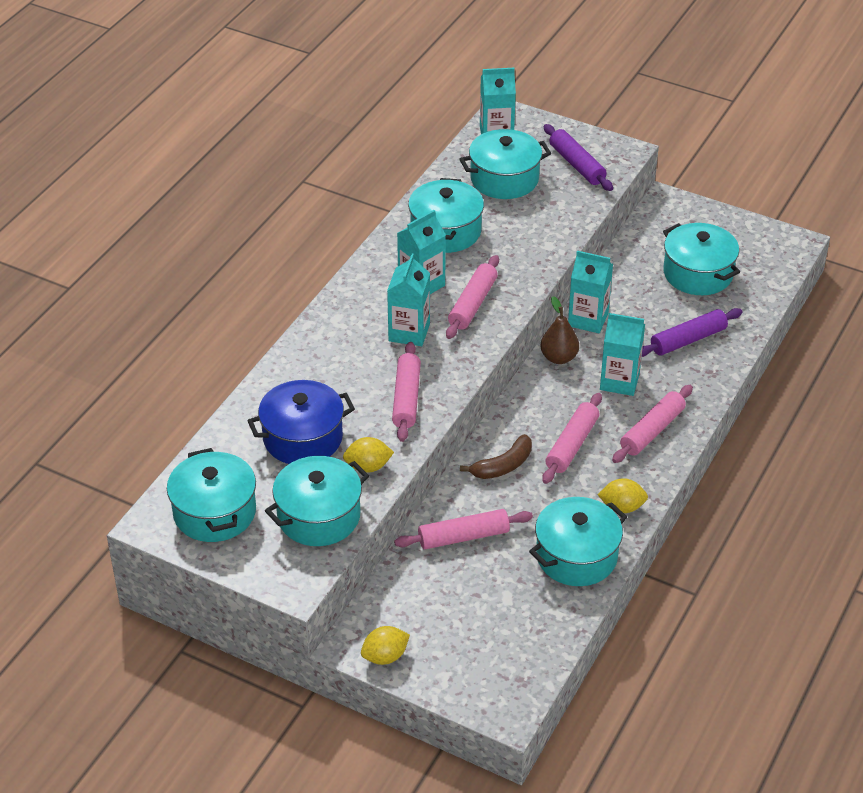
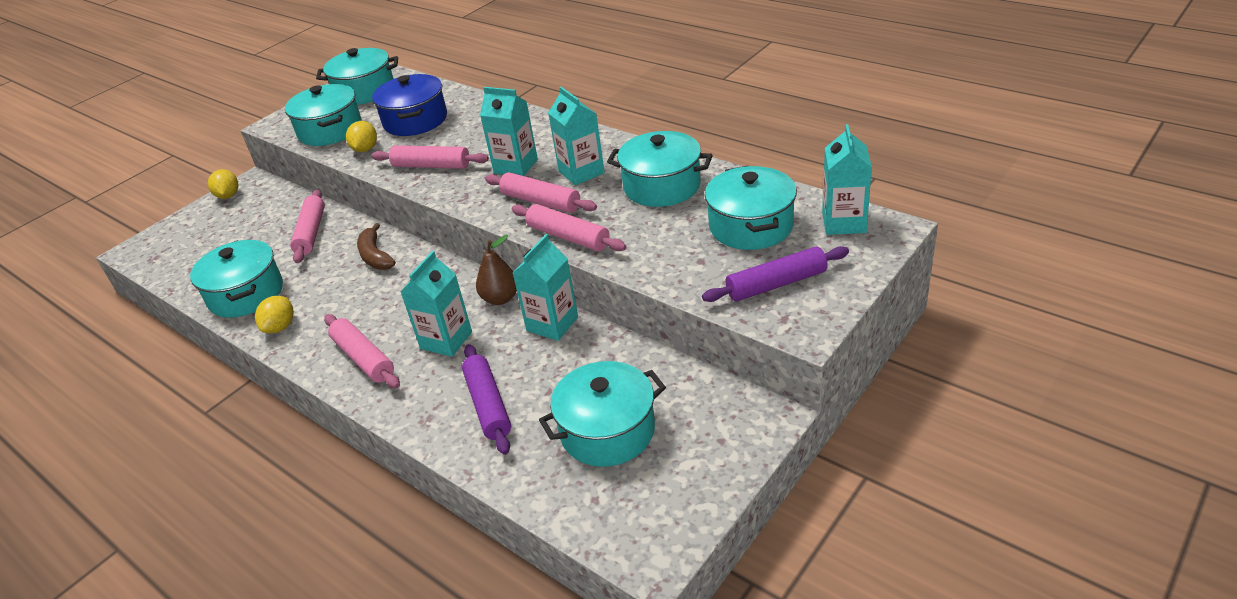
camera: 105 degrees right, 5 degrees down
pink rolling pin [542,393,602,484] -> pink rolling pin moved to [512,204,626,251]

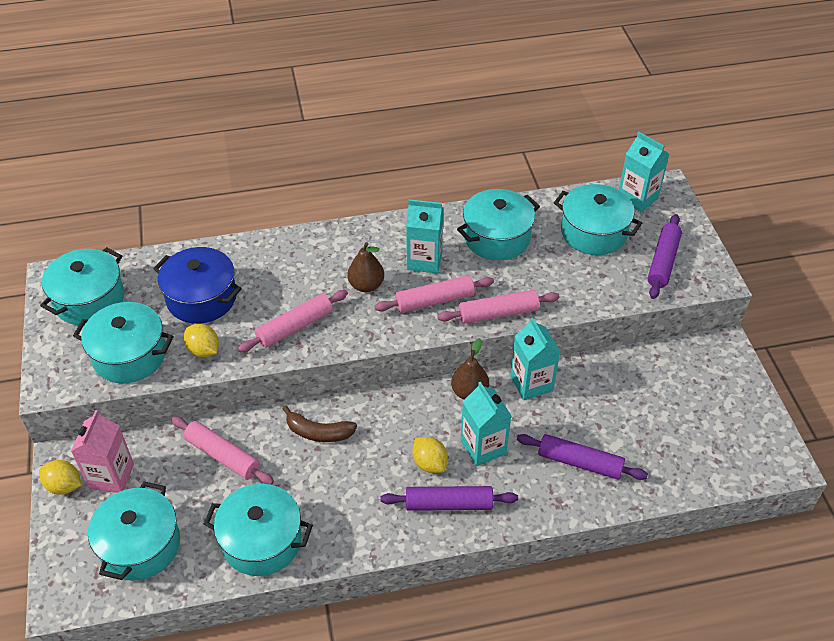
camera: 55 degrees left, 10 degrees up
yellow lemon [255,296,294,333] -> yellow lemon moved to [413,437,448,473]
pink rolling pin [324,314,400,388] -> purple rolling pin [381,486,518,511]
turquoise carton [480,87,538,176] -> brown pear [348,242,384,292]
turquoise pot [539,361,666,467] -> turquoise pot moved to [88,481,180,581]
none -> pink carton [71,410,134,493]

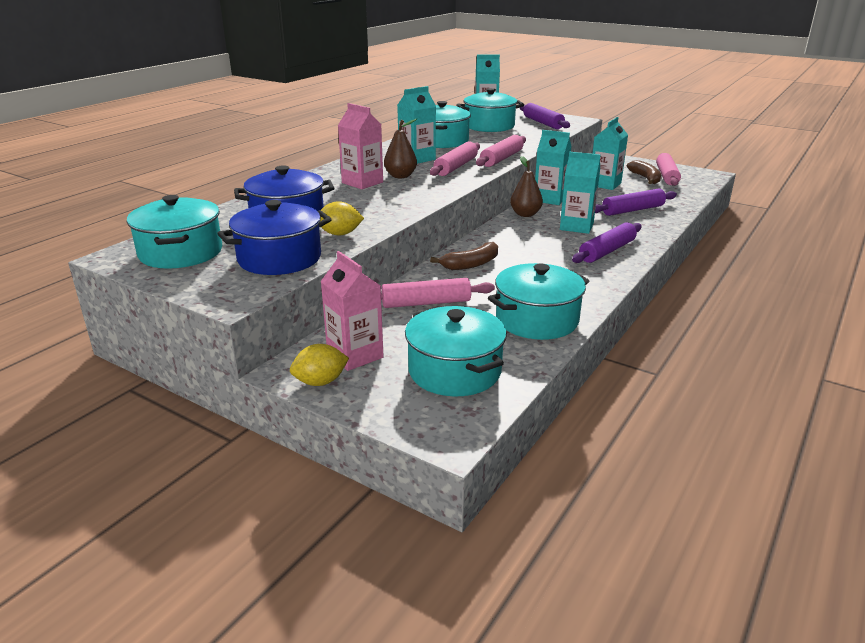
camera: 45 degrees left, 20 degrees down
turquoise pot [73,302,173,383] -> blue pot [217,200,332,275]
pink rolling pin [238,290,348,352] -> pink rolling pin moved to [656,153,681,186]
yellow lemon [413,437,448,473] -> none
none -> pink carton [338,103,383,189]
none -> turquoise carton [592,117,628,190]
none -> brown banana [627,160,661,184]

